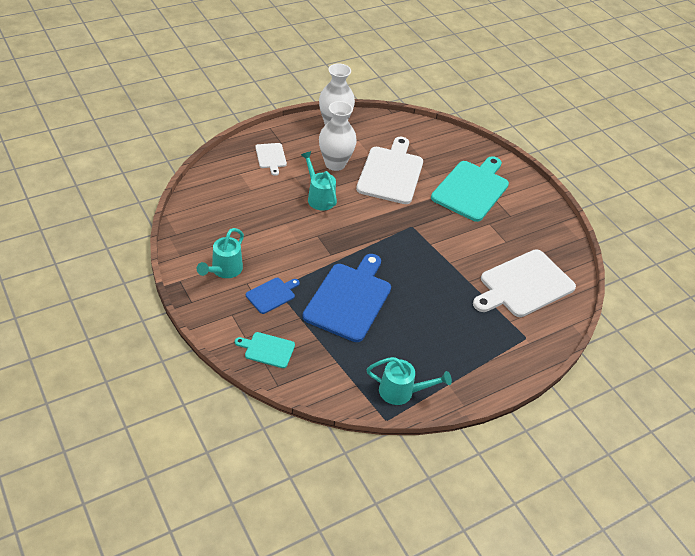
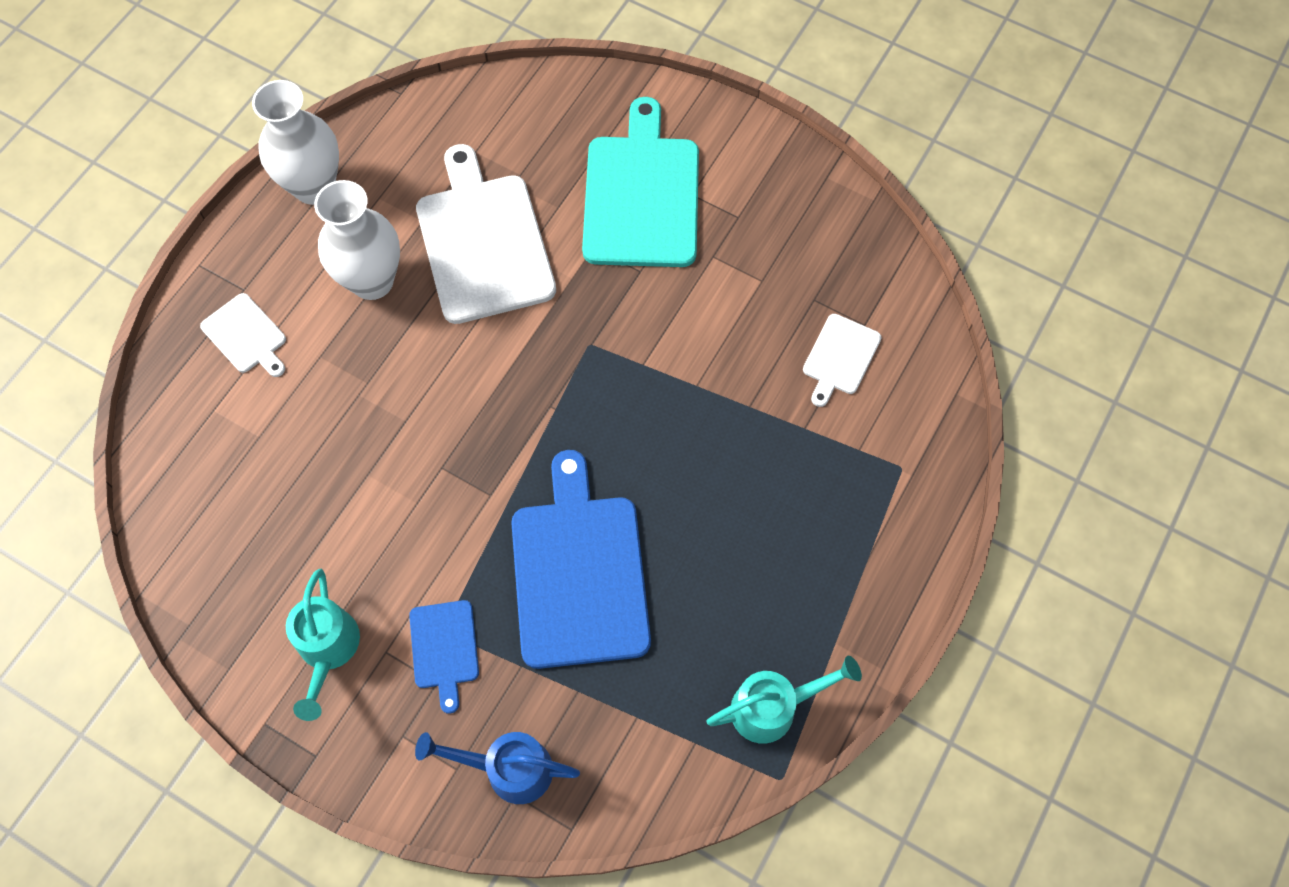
camera: 25 degrees left, 20 degrees up
turquoise cutting board [235,332,295,368] -> blue watering can [415,732,580,804]
blue cutting board [246,278,300,314] -> blue cutting board turned 150 degrees clockwise [409,600,479,714]
turquoise watering can [301,151,337,211] -> none
white cutting board [473,249,576,317] -> white cutting board [803,314,882,407], size x0.49

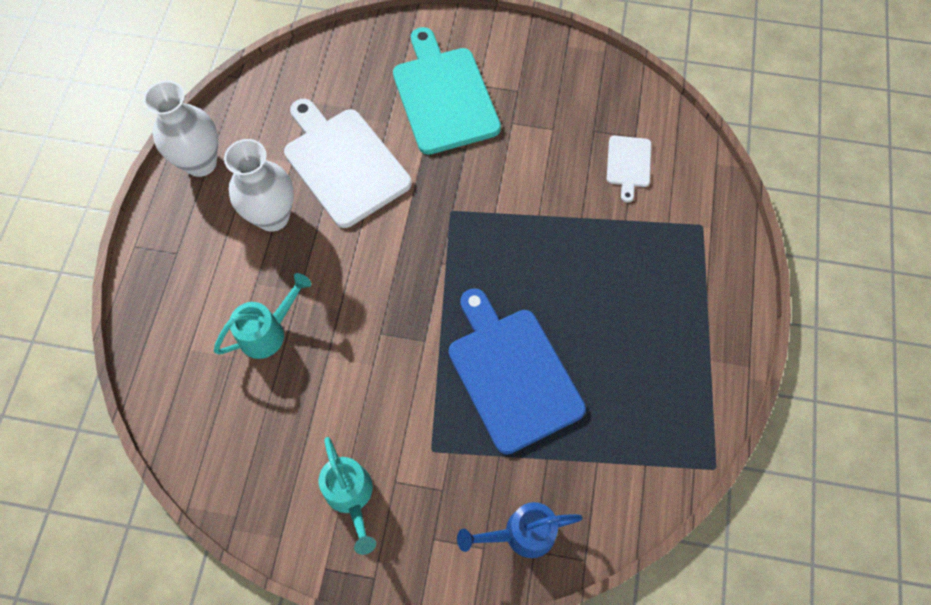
camera: 20 degrees left, 0 degrees up
white cutting board [200,293,286,377] -> none
blue cutting board [409,600,479,714] -> none
turquoise watering can [706,656,862,744] -> turquoise watering can moved to [214,273,311,359]

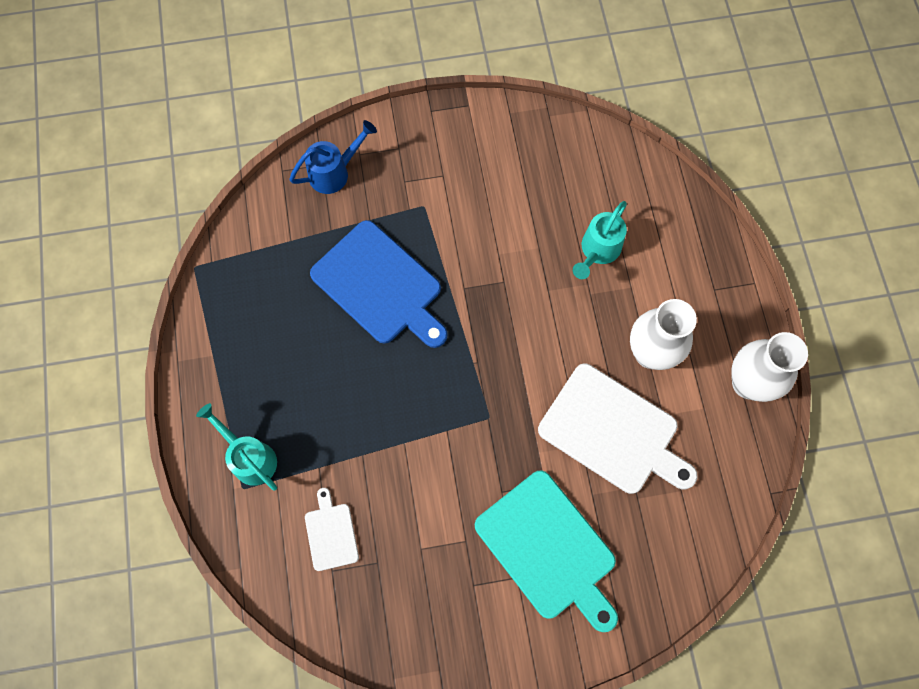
camera: 160 degrees right, 5 degrees up
turquoise watering can [319,437,376,555] -> turquoise watering can moved to [196,403,277,491]

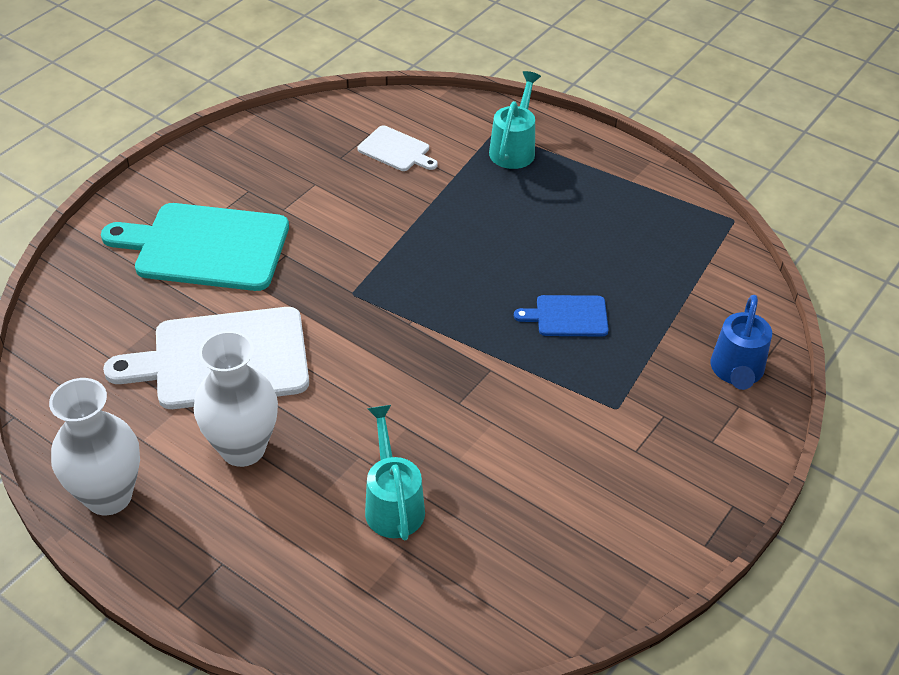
camera: 135 degrees right, 25 degrees down
turquoise watering can [196,403,277,491] -> turquoise watering can turned 75 degrees counterclockwise [489,71,541,169]
blue cutting board [310,220,447,348] -> blue cutting board [514,295,609,337], size x0.49

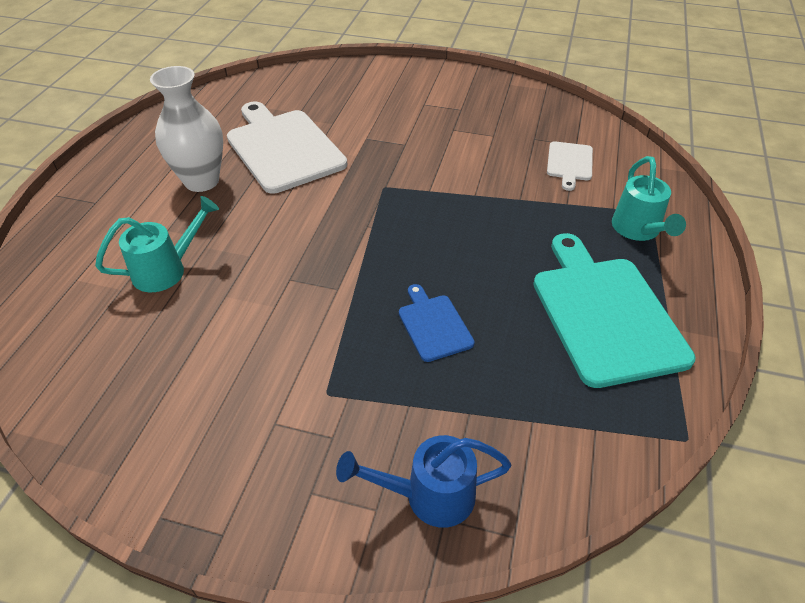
camera: 70 degrees right, 0 degrees up
white vase [49,378,140,515] -> none
turquoise cutting board [101,203,289,291] -> turquoise cutting board moved to [533,233,696,388]
turquoise watering can [489,71,541,169] -> turquoise watering can turned 90 degrees clockwise [612,156,686,241]

